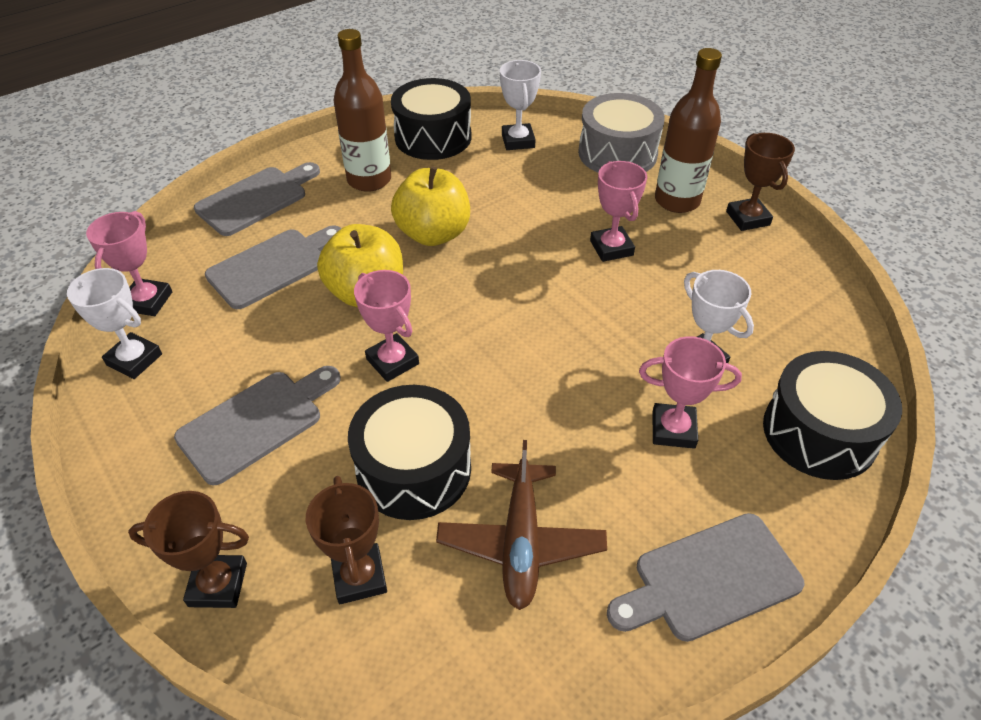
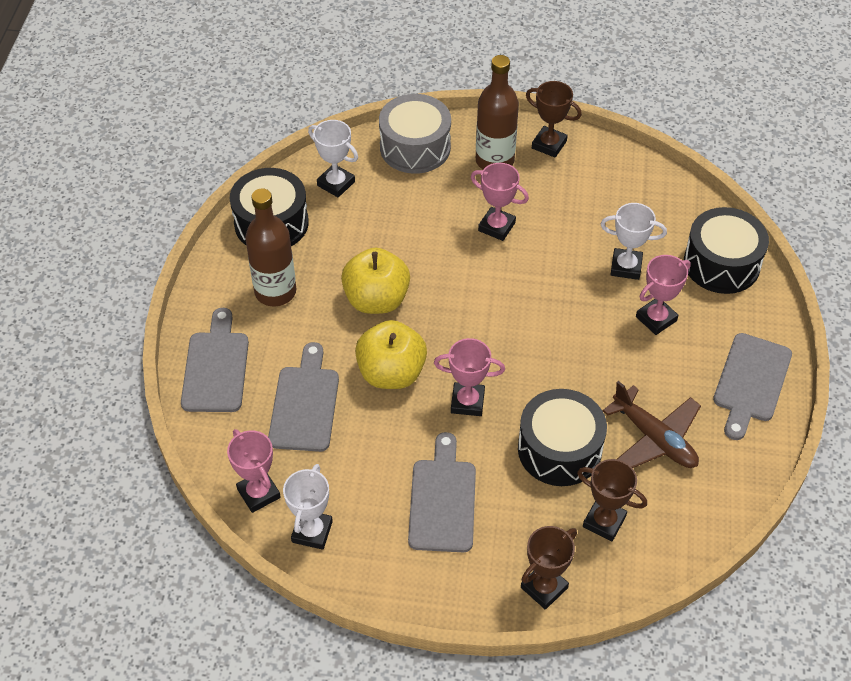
camera: 45 degrees left, 5 degrees up
white trophy [67,268,162,379] -> white trophy turned 60 degrees counterclockwise [283,464,333,550]

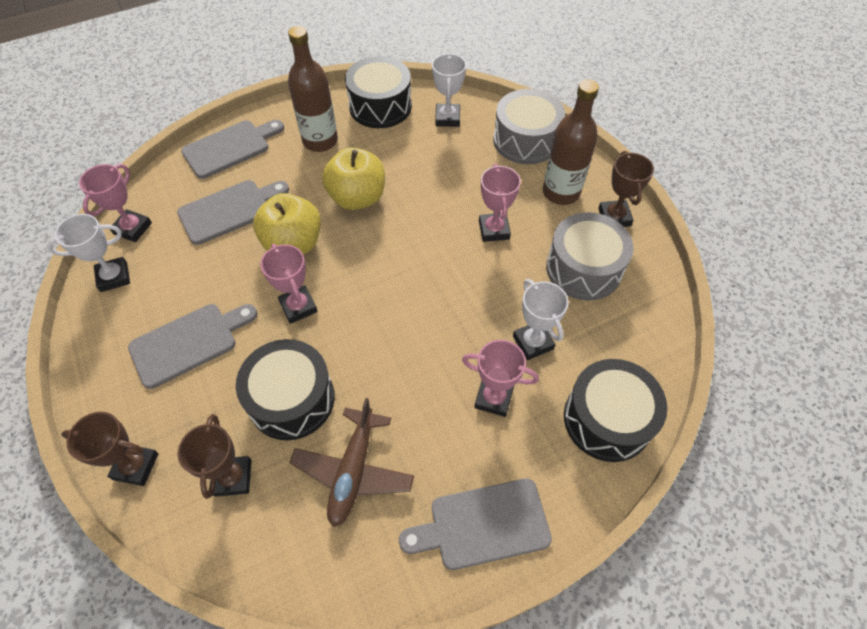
camera: 55 degrees right, 5 degrees up
none -> grey drum [546,212,634,300]

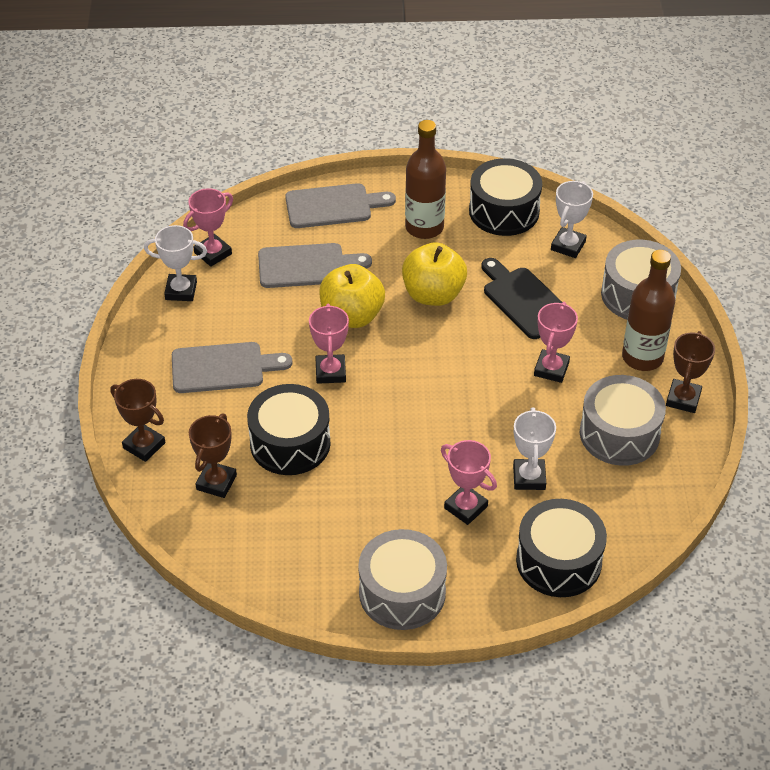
camera: 25 degrees right, 10 degrees down
brown plane [289,398,414,527] -> none
grey cutting board [399,478,552,570] -> grey drum [358,529,447,630]
none -> black cutting board [481,258,562,339]

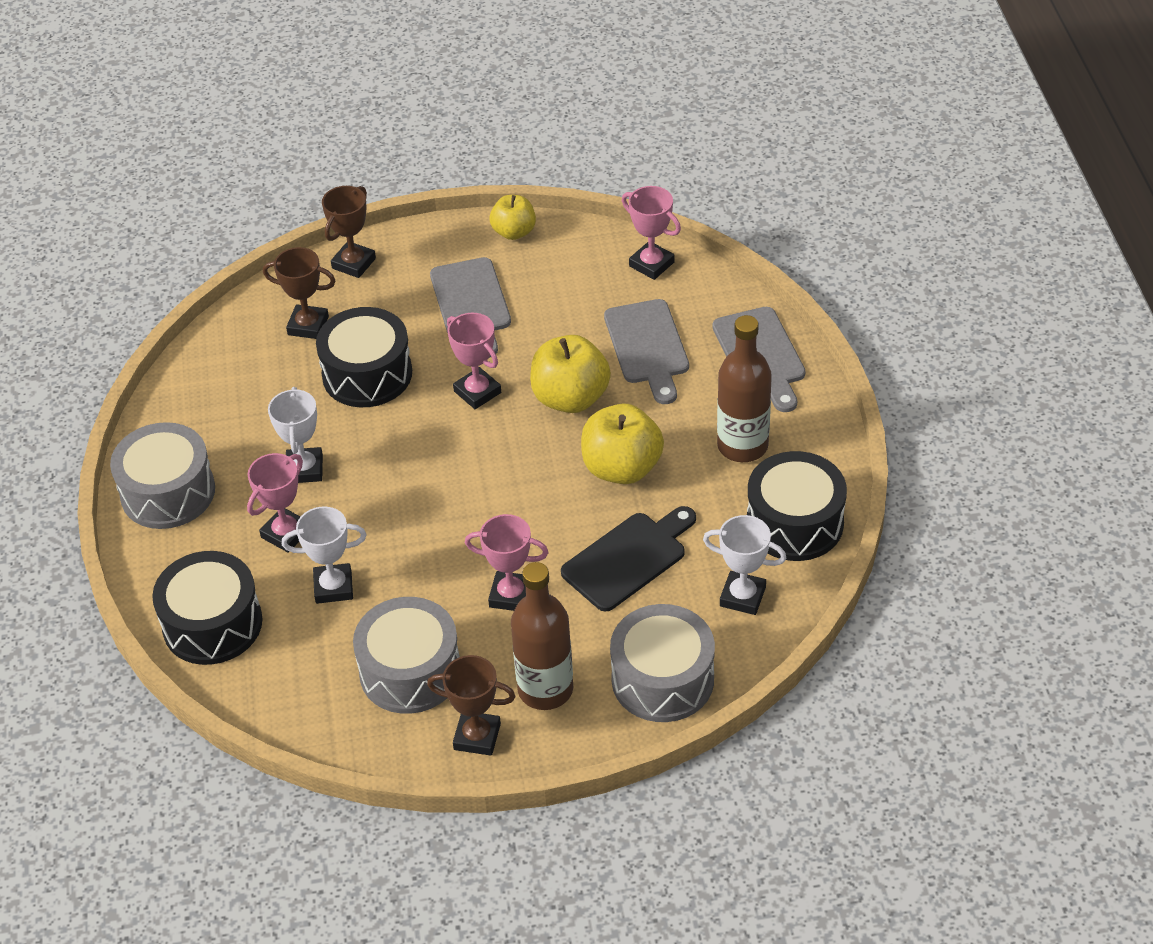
camera: 85 degrees right, 0 degrees up
white trophy [144,225,207,301] -> white trophy moved to [268,387,323,483]
pink trophy [309,304,349,384] -> pink trophy turned 60 degrees clockwise [447,313,501,409]
none -> yellow apple [490,195,536,240]

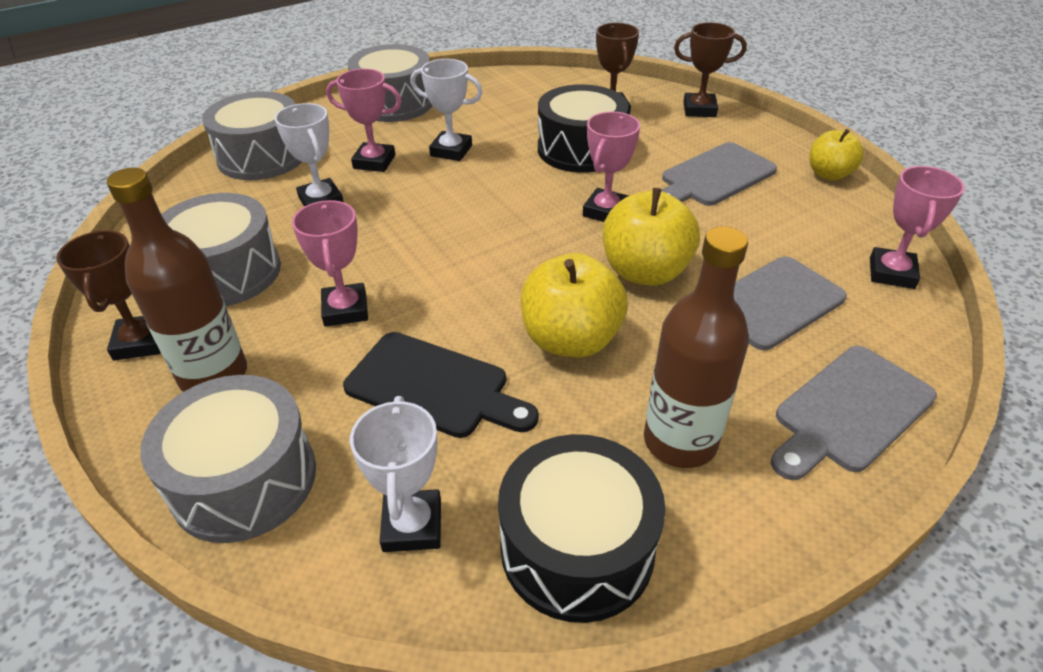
camera: 65 degrees right, 5 degrees down
black drum [152,551,262,665] -> grey drum [202,91,302,180]
white trophy [268,387,323,483] -> white trophy turned 45 degrees clockwise [410,59,483,161]

